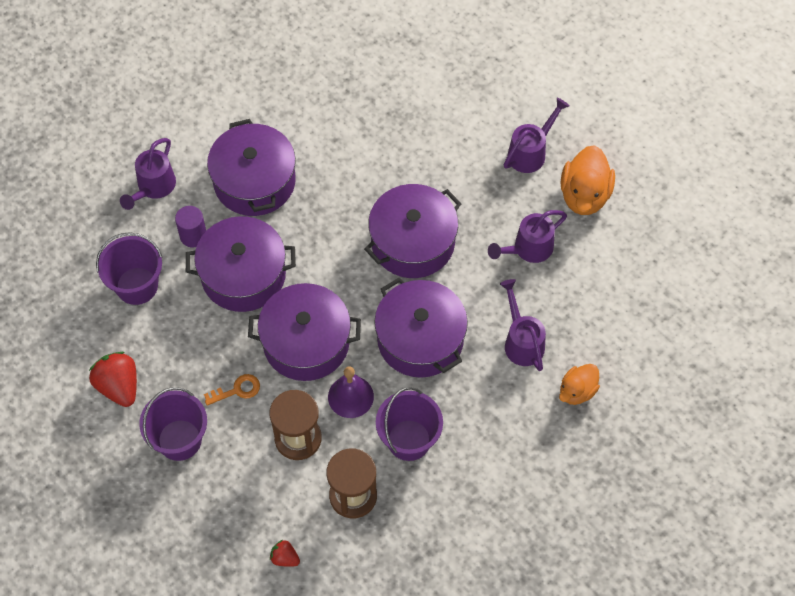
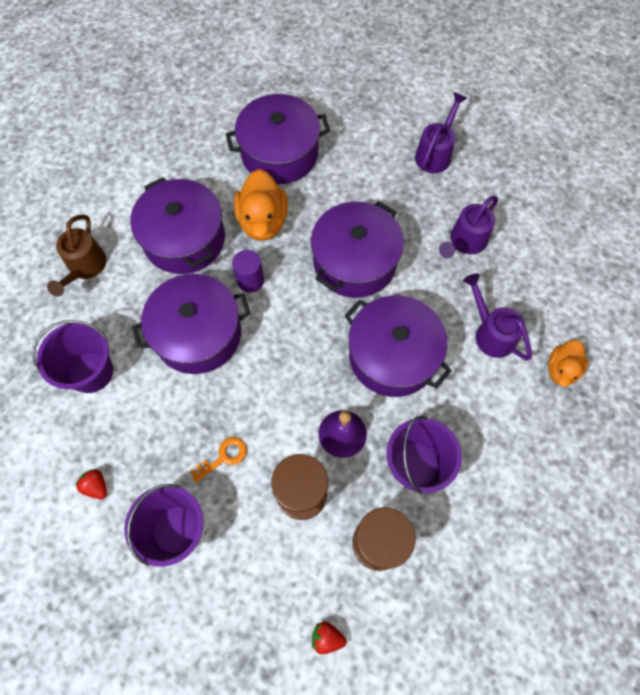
camera: 15 degrees left, 5 degrees up
red strawberry [89,352,137,407] -> red strawberry [75,469,107,499], size x0.53
purple watering can [120,138,176,210] -> brown watering can [47,214,107,297]
purple cylinder [175,206,206,248] -> purple cylinder moved to [232,250,264,293]
purple pot [248,283,361,381] -> purple pot moved to [226,94,330,184]
orange duck [560,145,615,215] -> orange duck moved to [234,169,288,241]

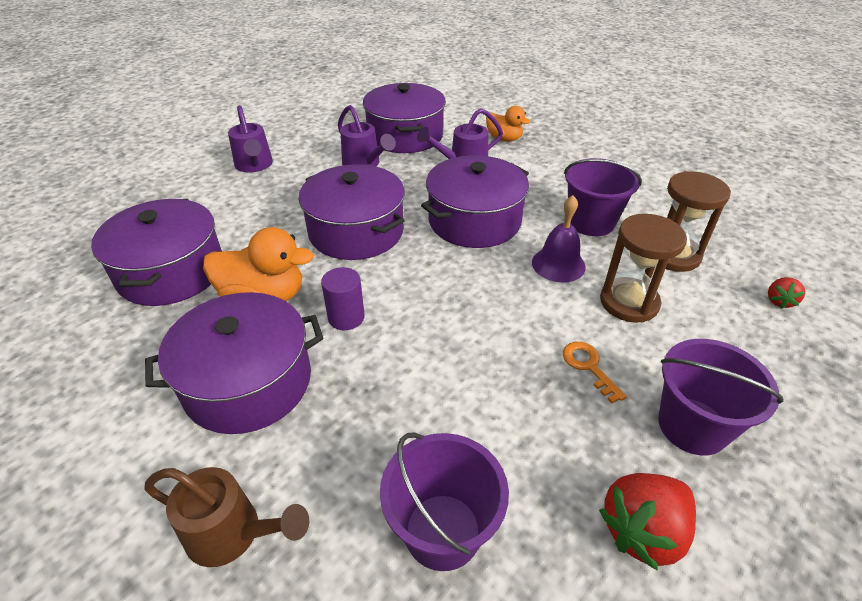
camera: 80 degrees left, 25 degrees down
red strawberry [75,469,107,499] -> red strawberry [599,473,696,571], size x1.90
purple pot [132,274,251,374] -> purple pot moved to [363,83,446,153]
purple watering can [415,92,467,173] -> purple watering can turned 150 degrees counterclockwise [228,105,273,173]

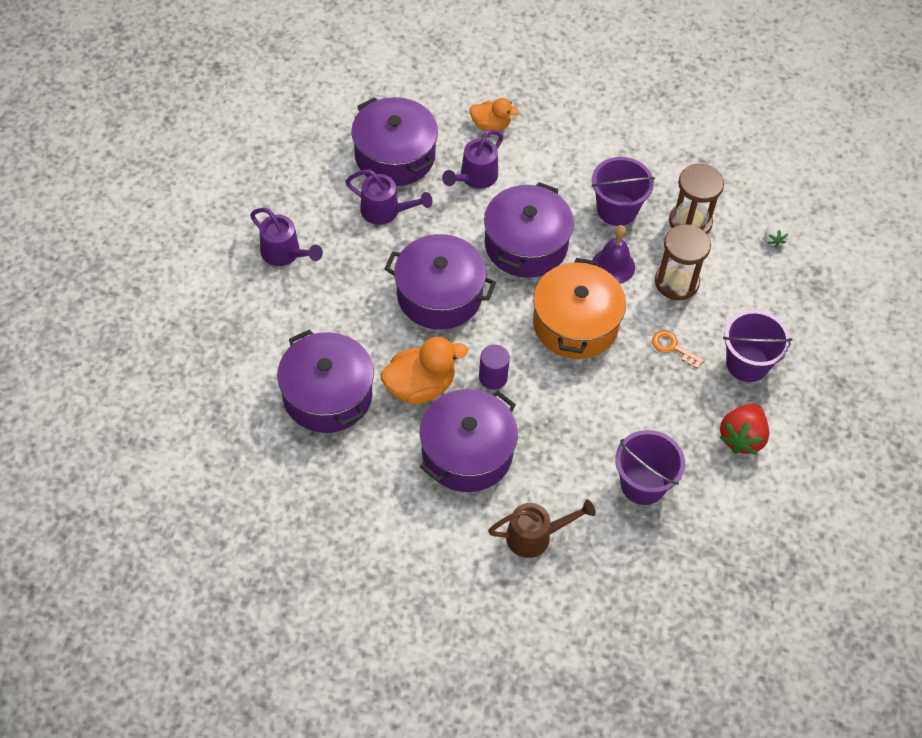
camera: 30 degrees left, 15 degrees up
red strawberry [768,277,805,309] -> white strawberry [765,222,788,247]
none -> orange pot [533,258,626,359]

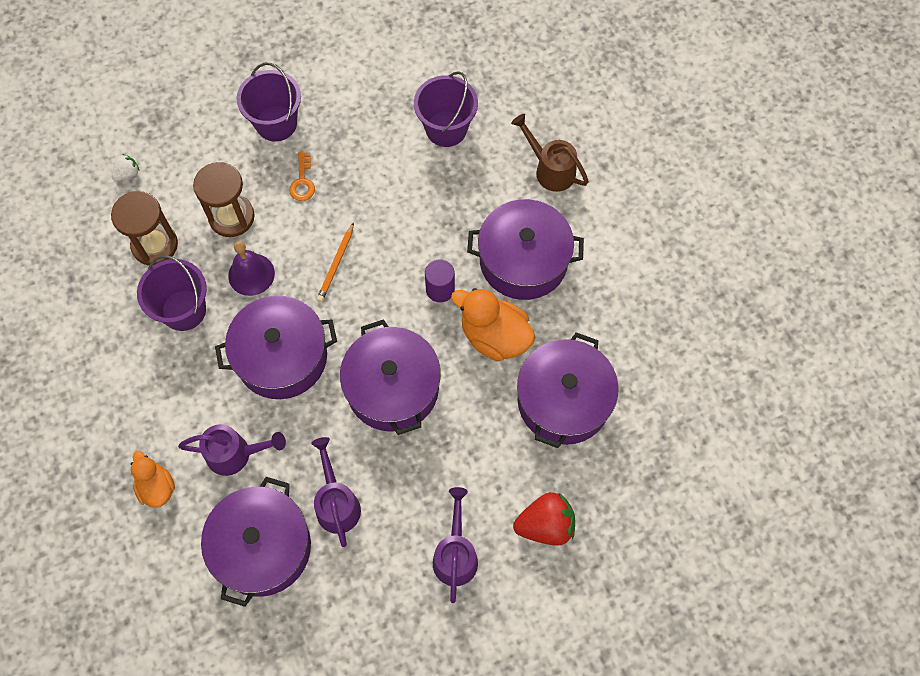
camera: 125 degrees left, 10 degrees up
orange pot [533,258,626,359] -> orange pencil [317,223,354,302]
red strawberry [719,404,769,454] -> red strawberry moved to [513,492,575,546]

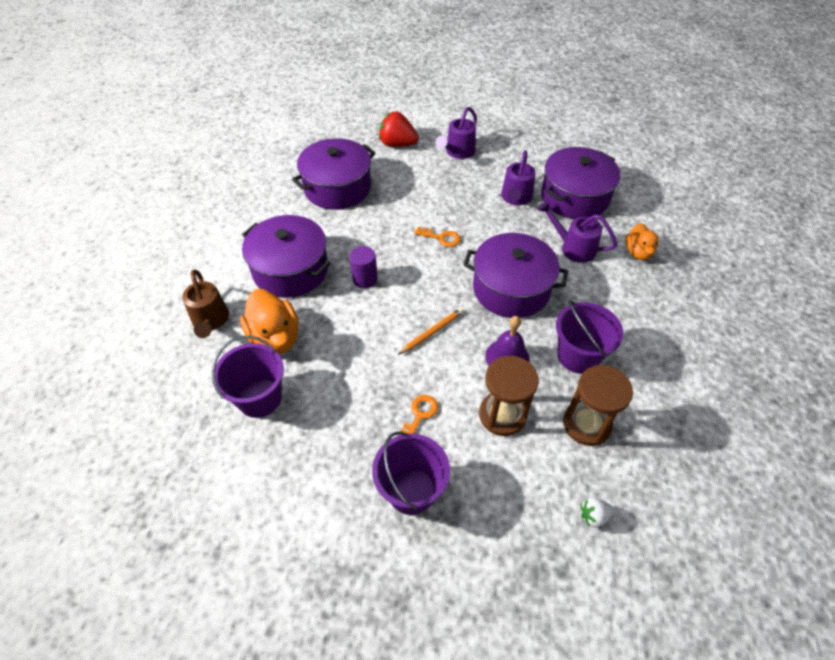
camera: 150 degrees left, 15 degrees down
purple pot [340,319,441,435] -> orange key [414,227,461,247]
orange duck [451,288,535,361] -> orange duck moved to [240,289,299,354]

